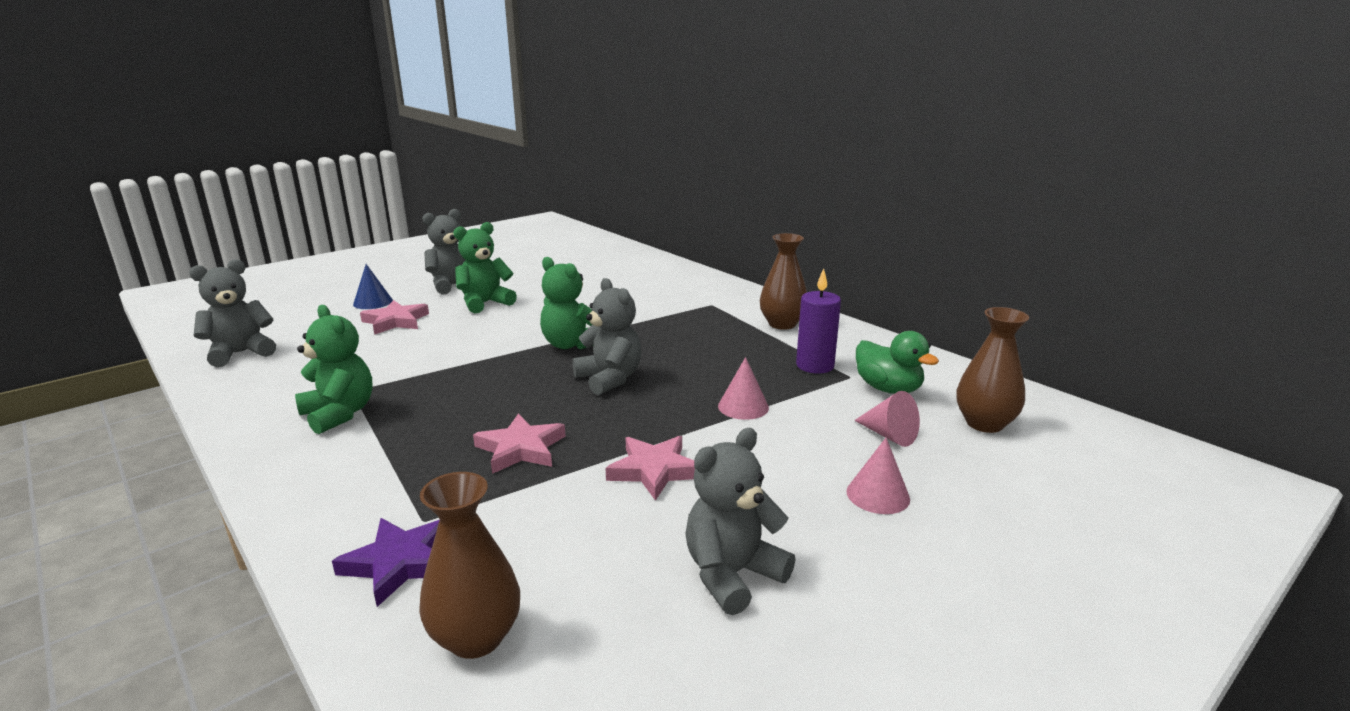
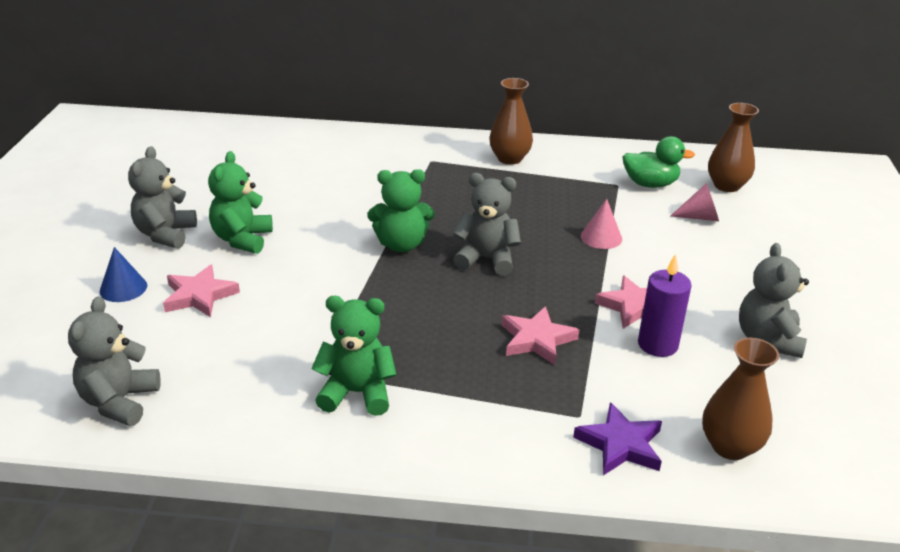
camera: 45 degrees left, 10 degrees up
purple candle [796,269,841,374] -> purple candle moved to [638,254,692,357]
pink cone [846,438,910,514] -> none

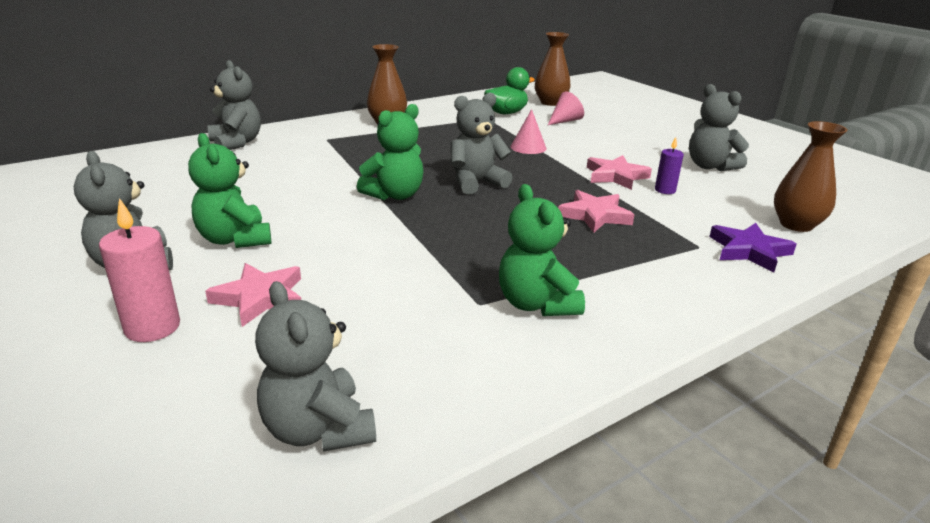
camera: 40 degrees left, 5 degrees down
blue cone [99,247,147,302] -> pink candle [99,198,180,342]
green teddy bear [311,296,396,416] -> green teddy bear turned 75 degrees counterclockwise [499,184,585,316]
purple candle [638,254,692,357] -> purple candle [655,137,684,194], size x0.60
none -> grey teddy bear [208,60,261,150]

